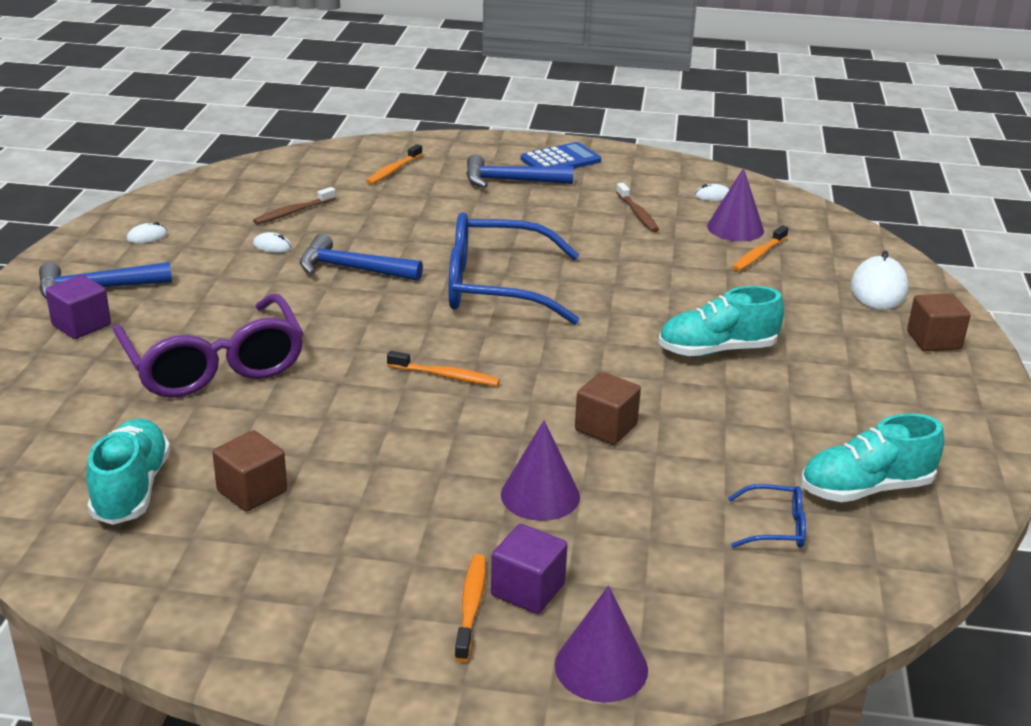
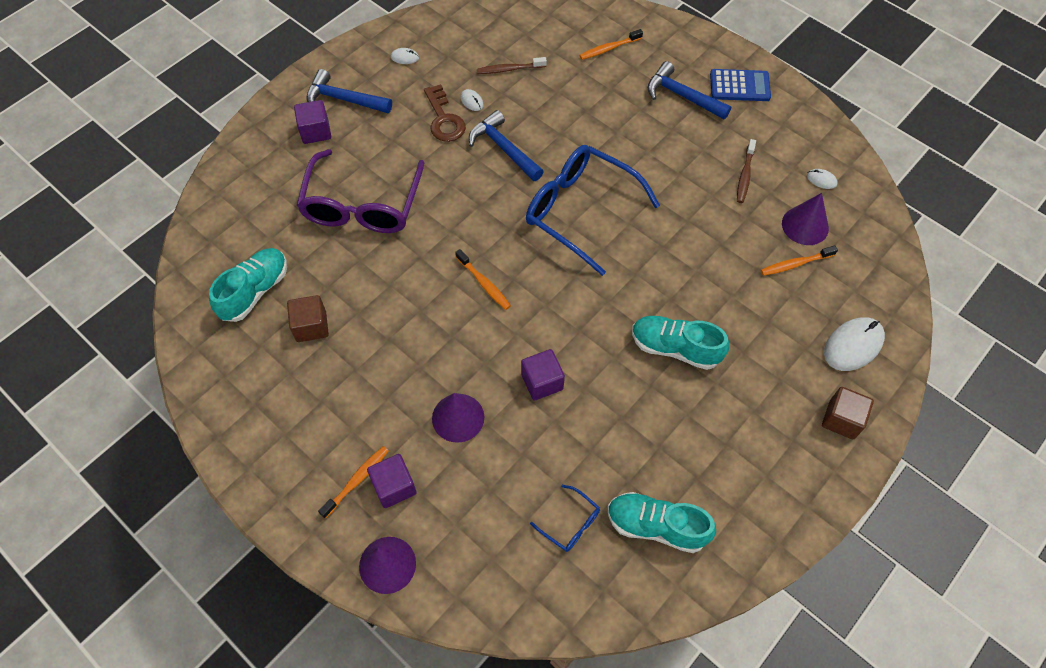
camera: 35 degrees right, 30 degrees up
brown cube [575,372,641,445] -> purple cube [521,349,565,400]
none -> brown key [424,84,466,142]

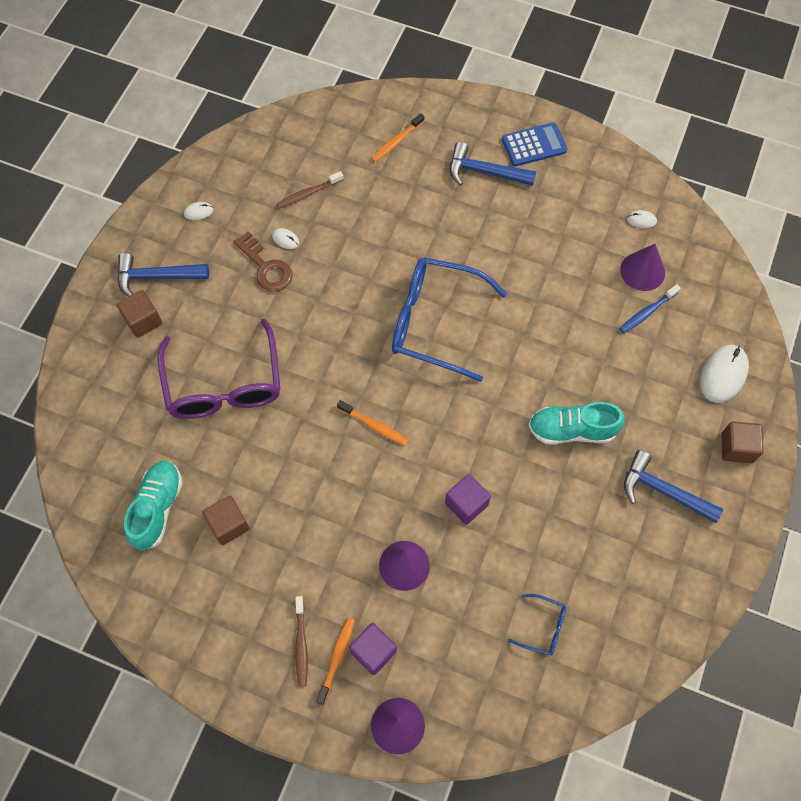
camera: 20 degrees left, 5 degrees up
purple cube [294,100,331,144] -> brown cube [117,290,162,338]
blue hammer [469,110,544,181] -> blue hammer moved to [624,450,723,523]
turquoise shoe [608,492,716,553] -> none
brown toothbrush [737,139,756,203] -> brown toothbrush moved to [295,596,308,687]
orange toothbrush [761,245,838,276] -> blue toothbrush [620,284,681,333]

